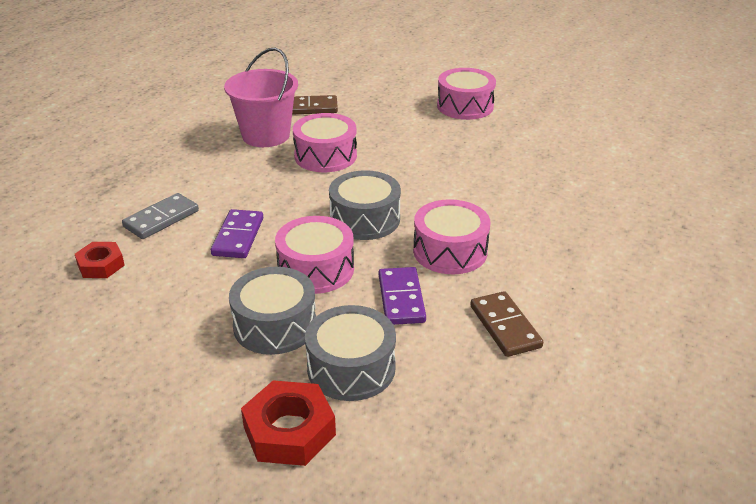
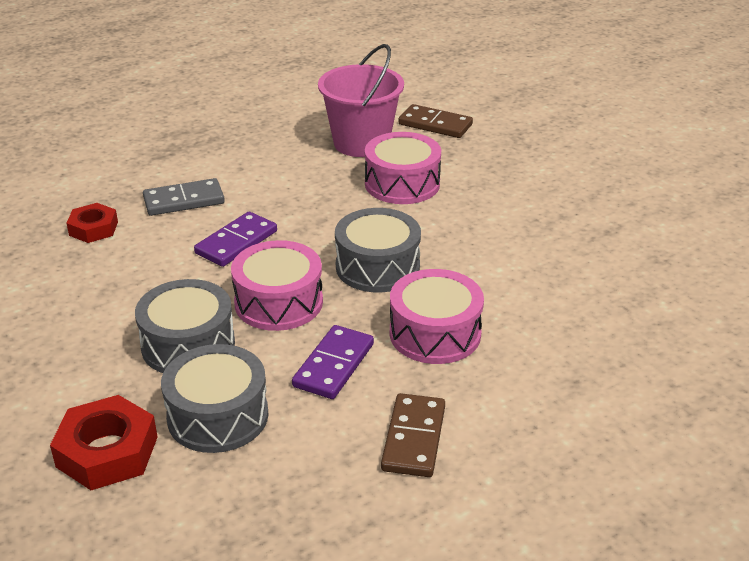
camera: 30 degrees right, 0 degrees up
pink drum [437,68,496,120] -> none

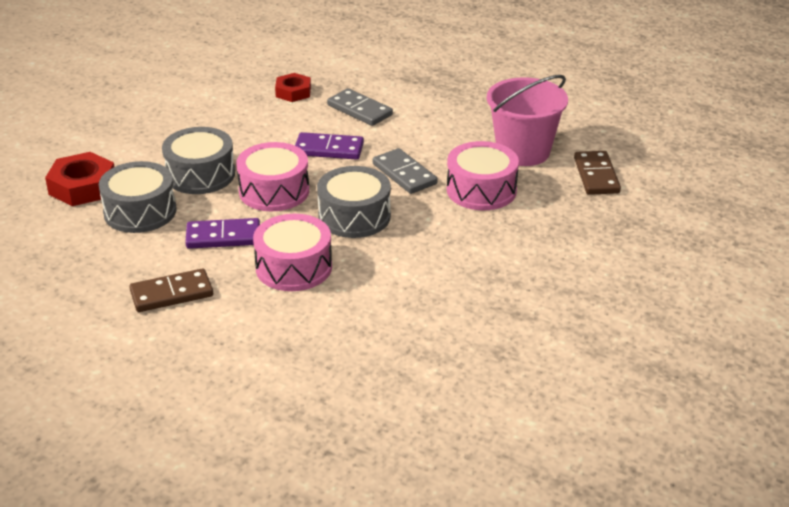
camera: 60 degrees right, 0 degrees up
none -> grey domino [373,148,438,194]

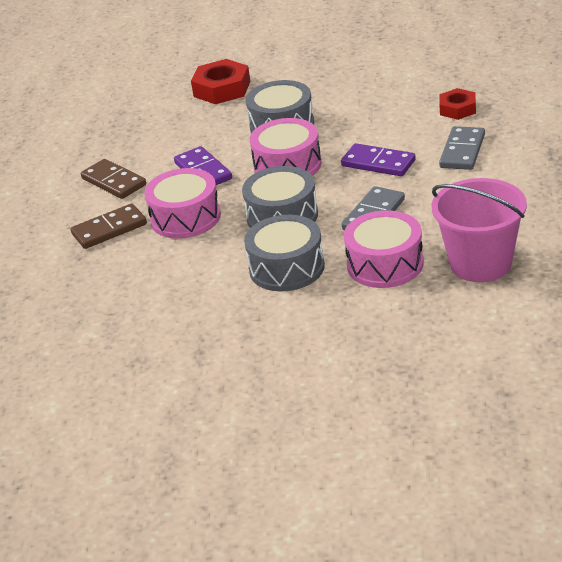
camera: 70 degrees right, 0 degrees up
grey drum [99,161,177,233] -> grey drum moved to [244,215,325,291]
purple domino [295,132,364,160] -> purple domino turned 45 degrees counterclockwise [341,143,416,176]
brown domino [574,151,621,195] -> brown domino moved to [71,204,147,249]

